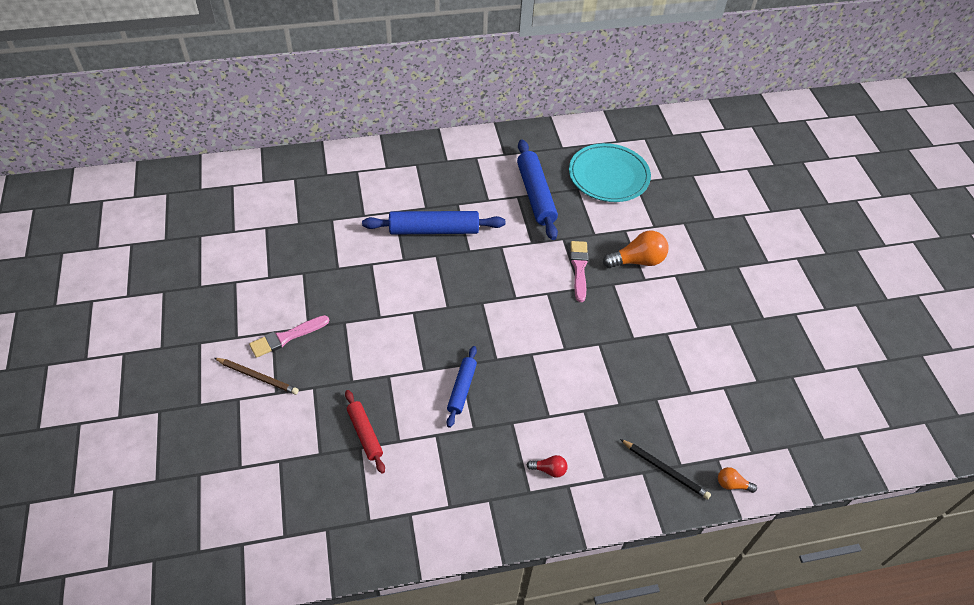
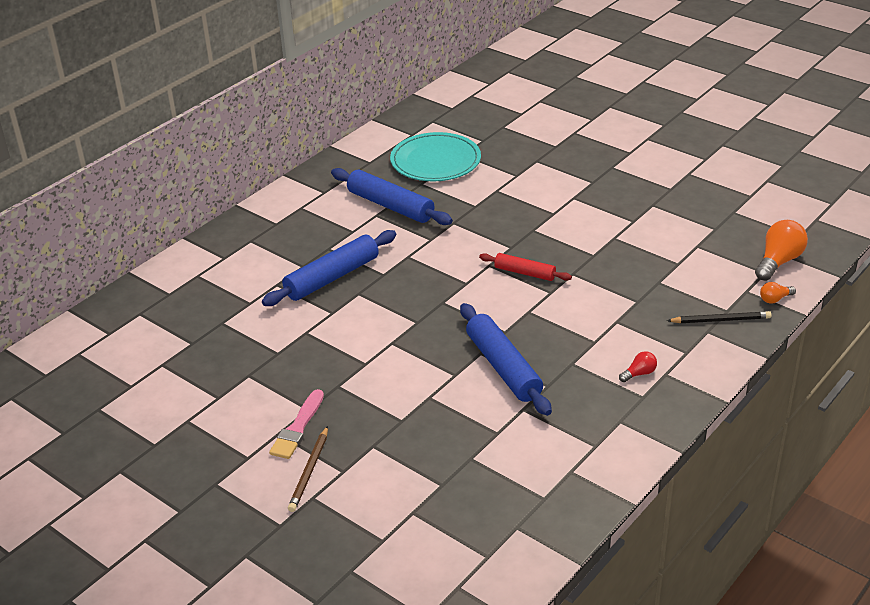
camera: 35 degrees left, 15 degrees down
brown pencil [214,358,299,395] -> brown pencil turned 120 degrees clockwise [288,426,328,512]
red rolling pin [345,390,385,474] -> red rolling pin moved to [479,253,572,281]
blue rolling pin [447,346,477,428] -> blue rolling pin [460,303,552,416], size x1.71
pink brush [570,241,588,302] -> none
orange light bulb [603,231,669,268] -> orange light bulb moved to [755,220,808,281]

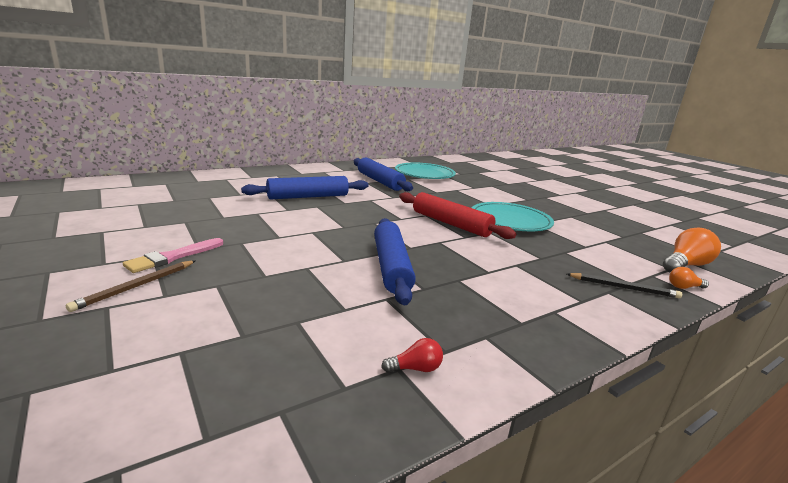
camera: 15 degrees right, 15 degrees down
red rolling pin [479,253,572,281] -> red rolling pin [399,192,516,239], size x1.71
red light bulb [619,351,657,382] -> red light bulb moved to [381,338,443,373]
none -> turquoise plate [472,202,554,231]

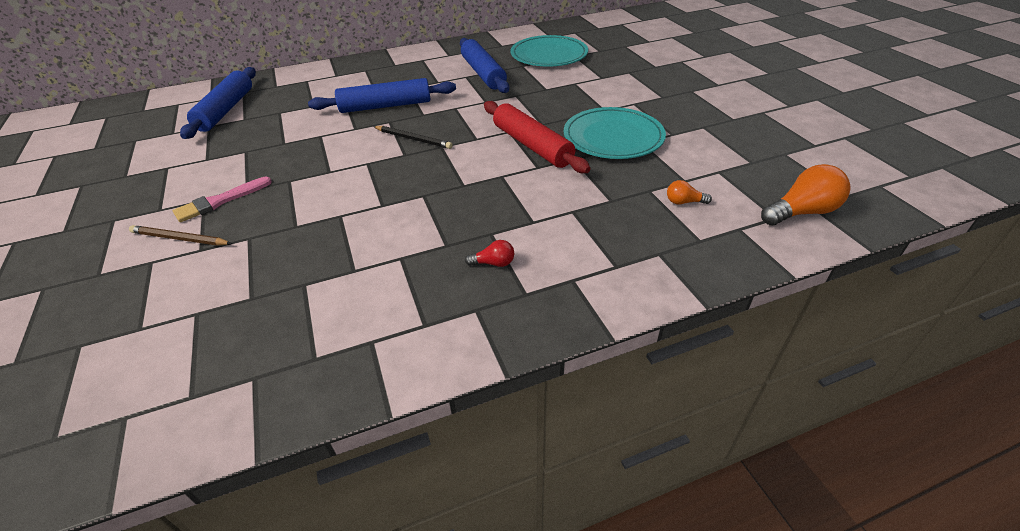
camera: 15 degrees right, 20 degrees up
brown pencil [66,260,196,312] -> brown pencil turned 60 degrees clockwise [129,225,232,246]
blue rolling pin [374,218,416,305] -> blue rolling pin moved to [180,67,256,139]
red light bulb [381,338,443,373] -> red light bulb moved to [465,240,514,267]
black pencil [567,273,682,298] -> black pencil moved to [373,126,452,149]
orange light bulb [669,267,709,289] -> orange light bulb moved to [667,180,712,205]

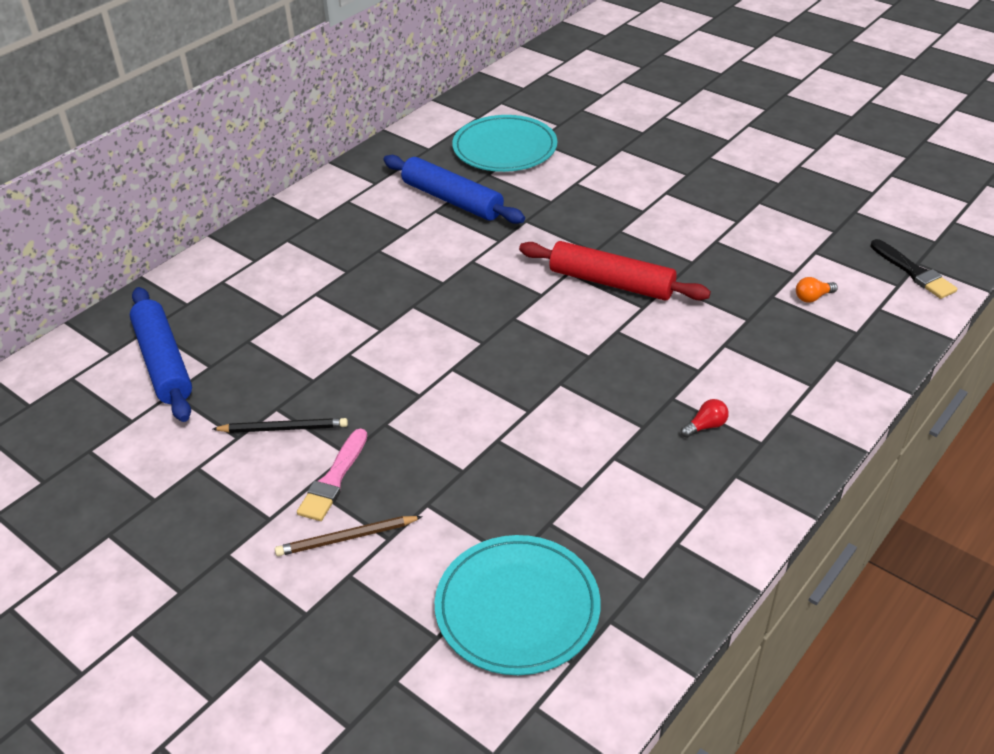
camera: 30 degrees left, 0 degrees up
blue rolling pin [308,78,456,113] -> none
black pencil [373,126,452,149] -> black pencil moved to [213,418,348,433]
turquoise plate [564,107,666,159] -> turquoise plate moved to [435,535,601,675]
orange light bulb [761,164,851,226] -> black brush [870,239,958,299]

